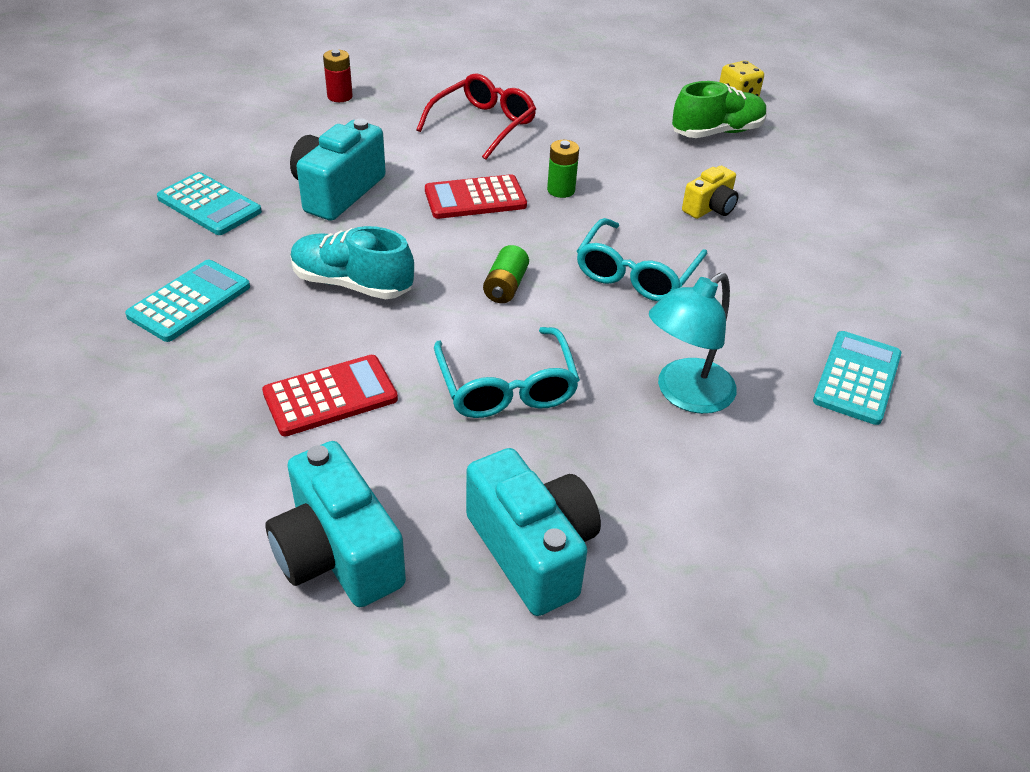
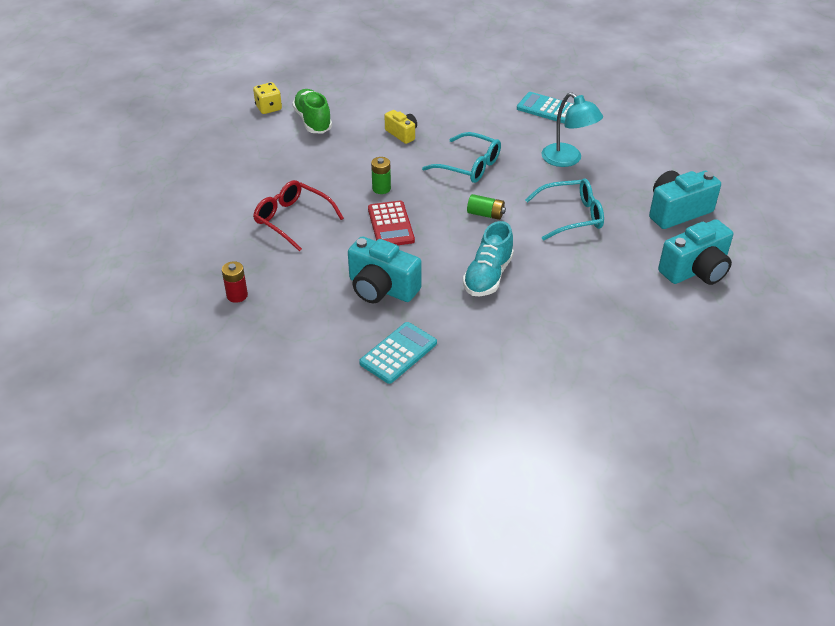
camera: 85 degrees left, 0 degrees up
turquoise calculator [125,260,250,342] -> none
red calculator [262,355,398,436] -> none

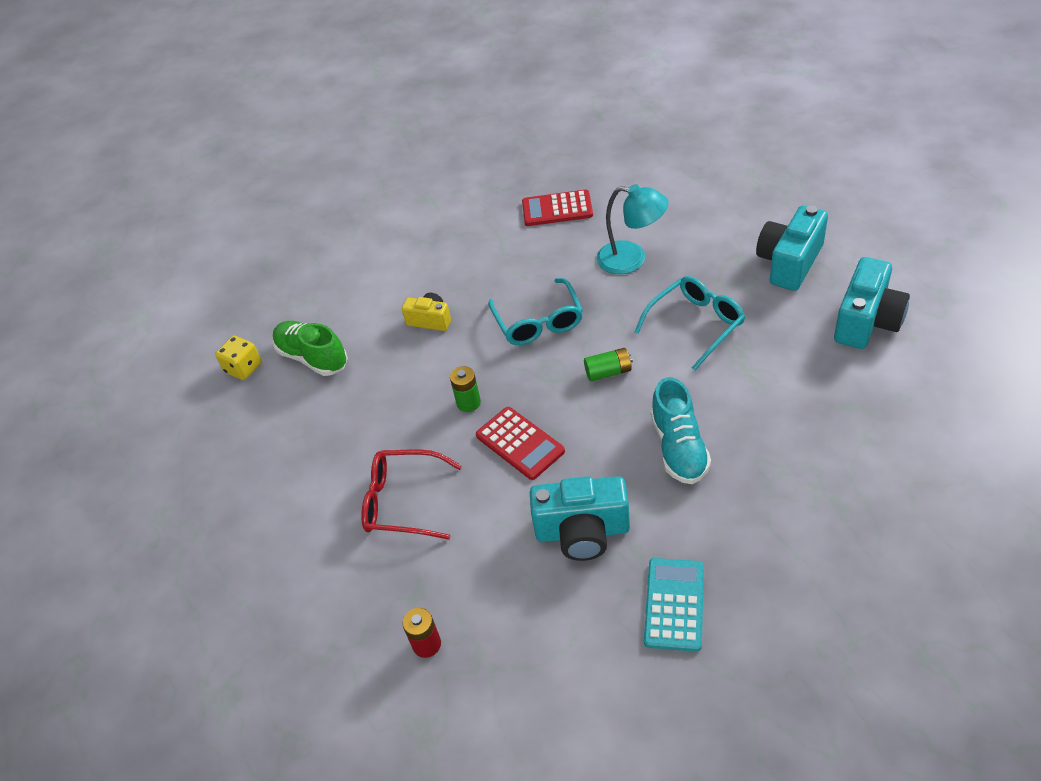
camera: 25 degrees left, 5 degrees up
turquoise glasses [422,132,501,183] -> turquoise glasses turned 75 degrees clockwise [488,278,583,345]
turquoise calculator [517,92,573,124] -> red calculator [522,190,593,226]

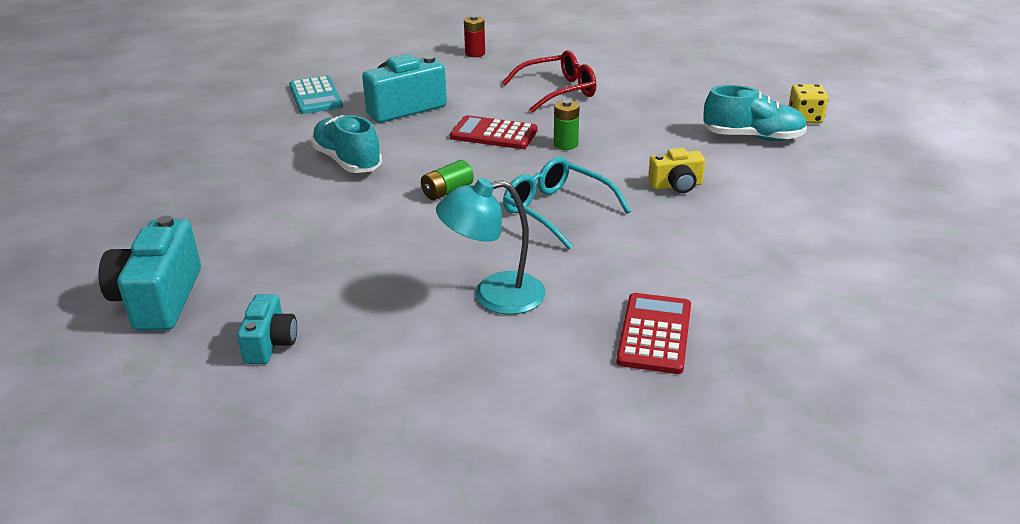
camera: 145 degrees right, 15 degrees down
green shoe [273,321,348,376] -> turquoise shoe [703,85,807,141]
red calculator [522,190,593,226] -> red calculator turned 45 degrees counterclockwise [616,293,691,374]
turquoise glasses [635,276,745,370] -> none
turquoise camera [756,205,828,291] -> turquoise camera [237,294,297,364], size x0.57

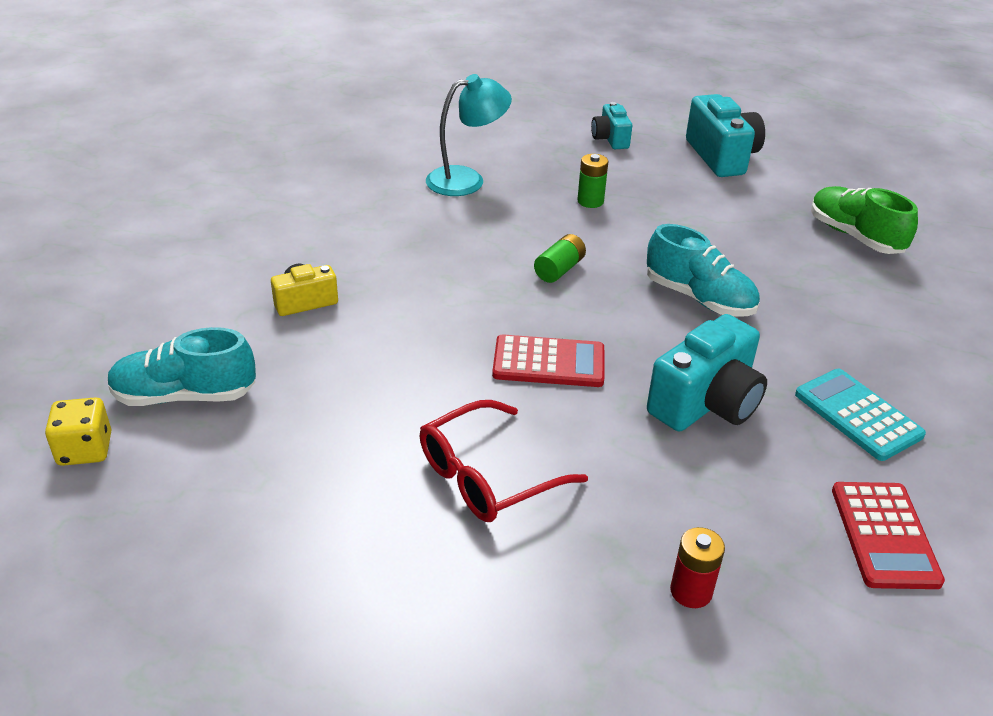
camera: 165 degrees right, 5 degrees up
turquoise glasses [503,157,631,249] -> none
green battery [554,100,580,150] -> green battery moved to [577,154,609,208]
red calculator [616,293,691,374] -> red calculator moved to [832,482,945,589]
none -> green shoe [811,186,918,254]

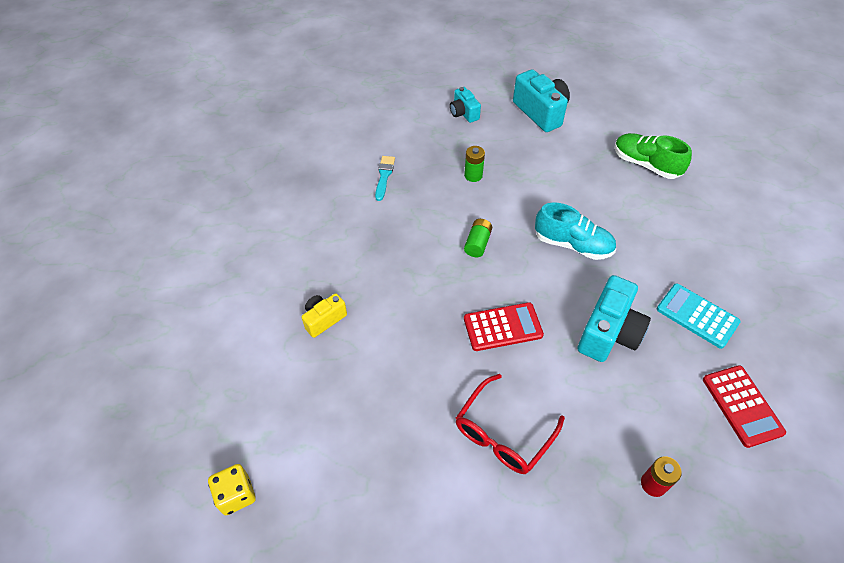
camera: 15 degrees left, 15 degrees up
turquoise shoe [107,327,256,406] -> none
turquoise lamp [426,74,512,196] -> turquoise brush [375,156,395,201]

